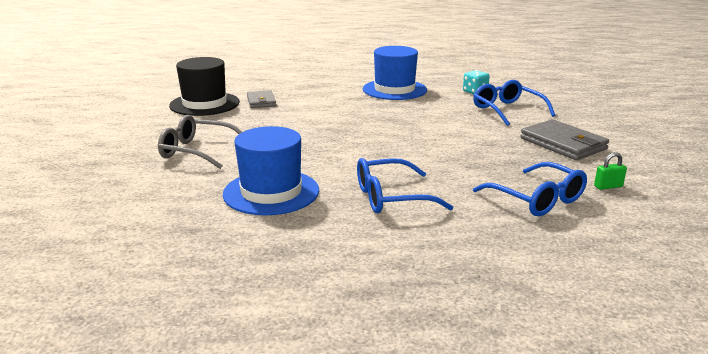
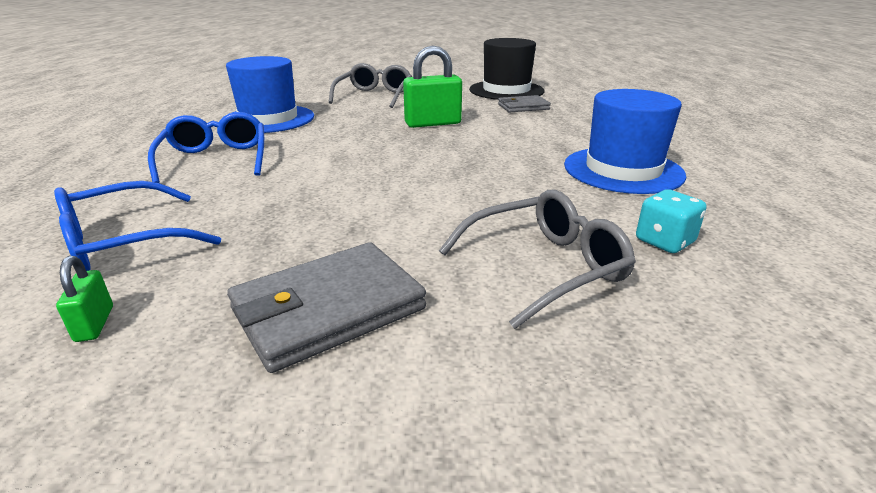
camera: 90 degrees right, 5 degrees up
blue glasses [473,80,555,126] -> grey glasses [439,190,636,329]
none -> green padlock [403,46,462,128]

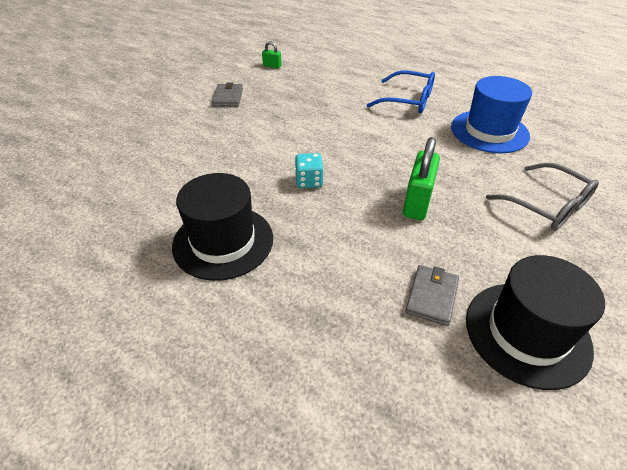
camera: 125 degrees right, 15 degrees up
blue glasses [54,181,221,271] -> none
grey wallet [227,242,426,373] -> grey wallet [212,82,243,107], size x0.61
grey glasses [439,190,636,329] -> none
blue hat [564,89,687,194] -> black hat [172,173,273,281]
turquoise dice [636,189,707,253] -> turquoise dice moved to [295,153,324,188]

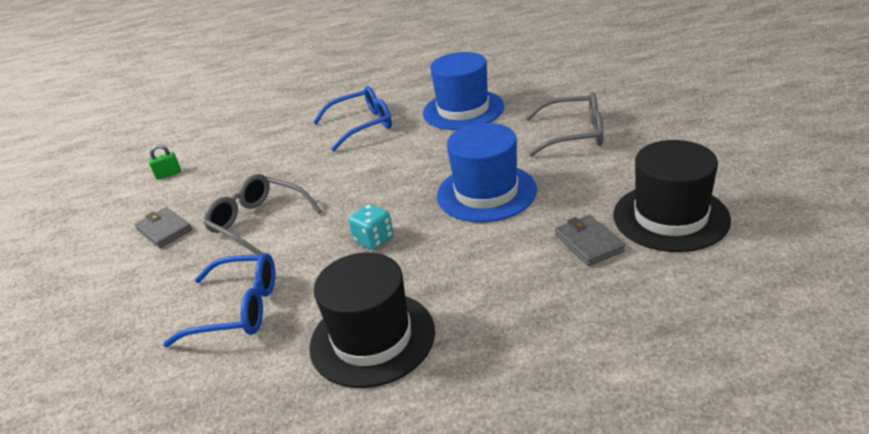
camera: 40 degrees left, 10 degrees down
green padlock [403,137,440,220] -> blue hat [437,123,537,222]
none -> blue glasses [163,253,275,347]
none -> grey glasses [203,174,322,255]

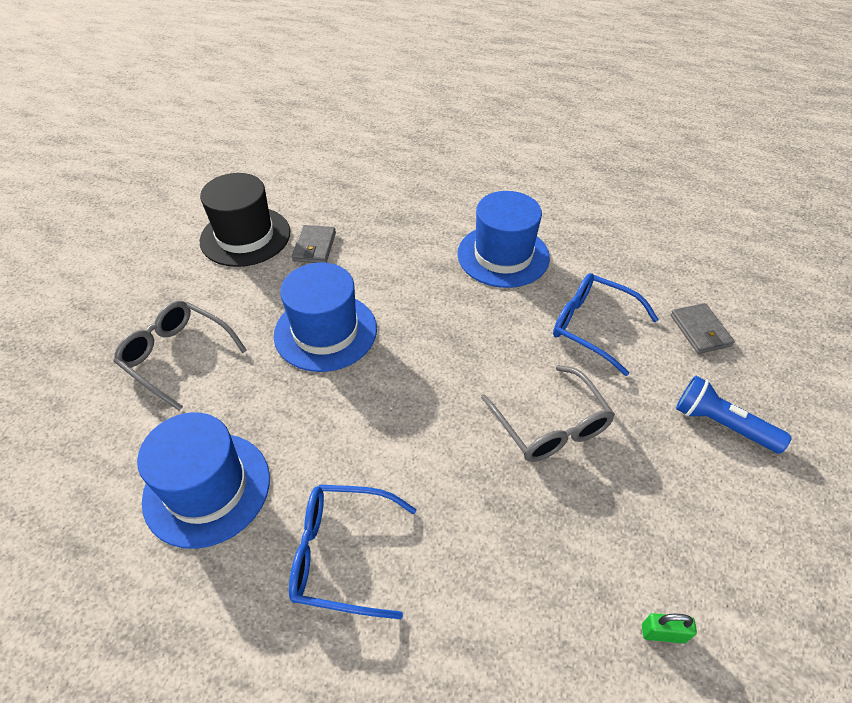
camera: 155 degrees left, 15 degrees up
grey wallet [134,207,192,248] -> grey wallet moved to [670,303,735,354]
black hat [309,252,435,388] -> blue hat [457,191,550,288]
turquoise dice [348,204,393,250] -> none
none -> blue flashlight [676,376,792,454]

